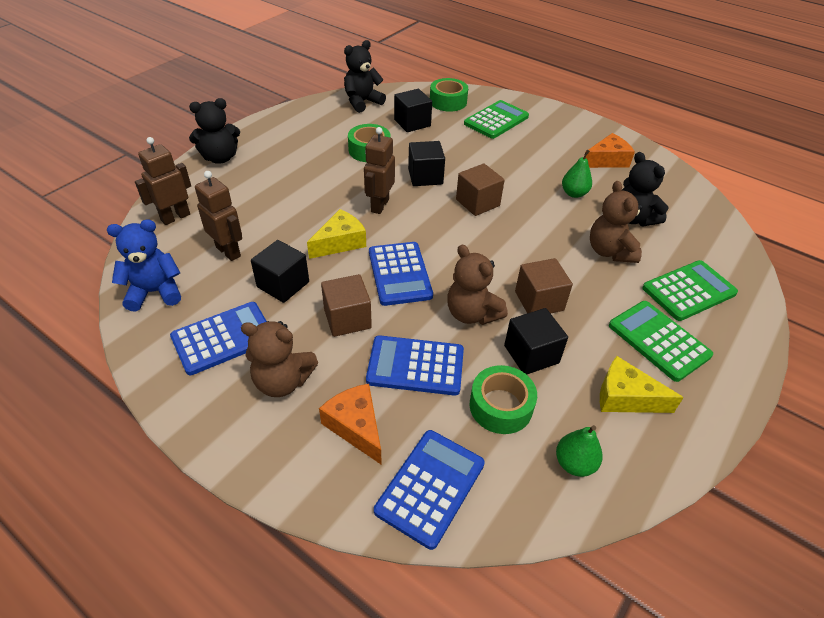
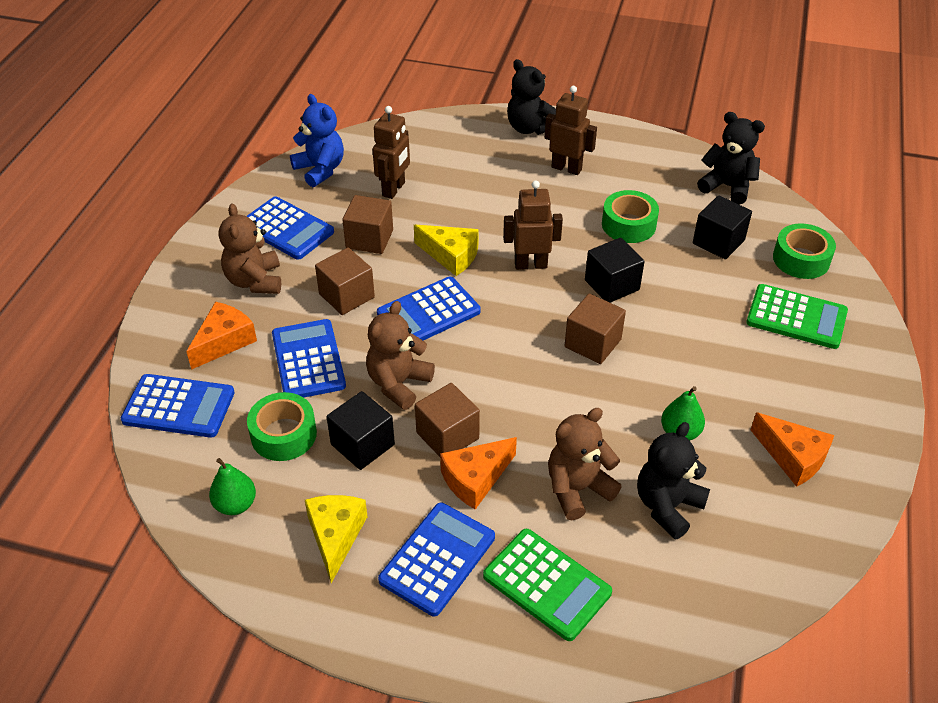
camera: 70 degrees right, 0 degrees up
brown robot [135,137,191,225] -> brown robot moved to [545,86,597,175]
black cube [251,240,309,303] -> brown cube [342,195,393,254]
green calculator [609,301,713,382] -> blue calculator [378,503,495,616]
none -> orange cheese [440,437,517,509]

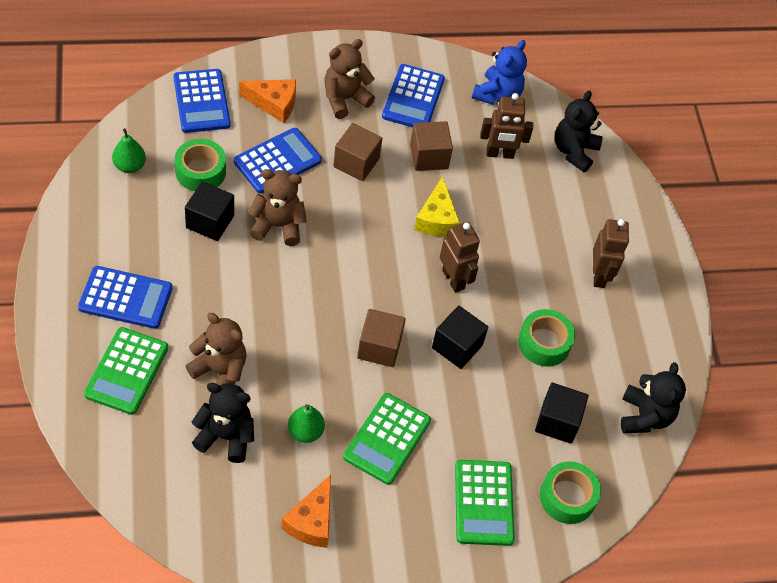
camera: 60 degrees right, 10 degrees up
yellow cheese [305,495,367,583] -> none
blue calculator [377,277,481,341] -> none
brown cube [415,383,480,457] -> none
orange cheese [440,437,517,509] -> none
black teddy bear [507,59,556,135] -> black teddy bear moved to [555,91,603,172]
none -> green calculator [343,393,431,485]

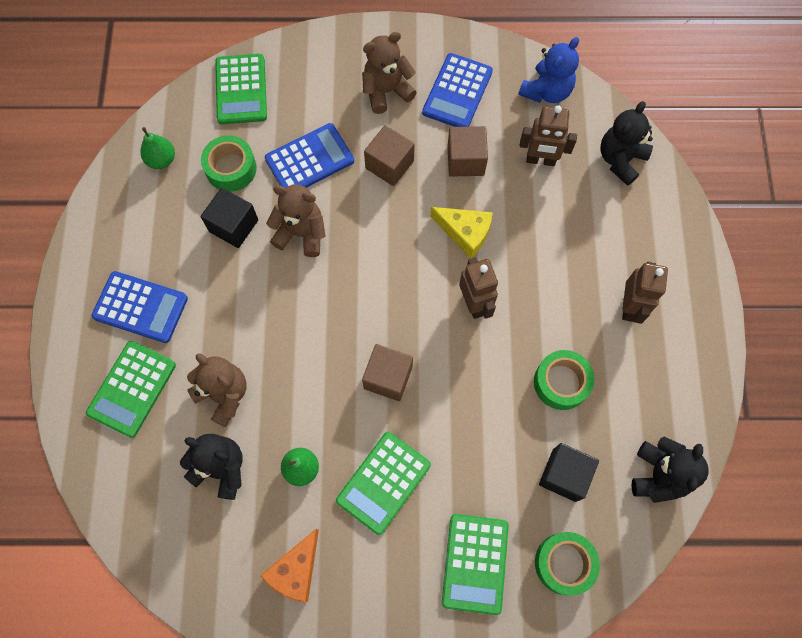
camera: 15 degrees right, 15 degrees up
blue calculator [173,69,231,133] -> green calculator [215,54,267,124]
orange cheese [239,79,296,123] -> none
yellow cheese [414,176,460,237] -> yellow cheese turned 75 degrees counterclockwise [430,207,493,258]
black cube [432,306,488,369] -> none

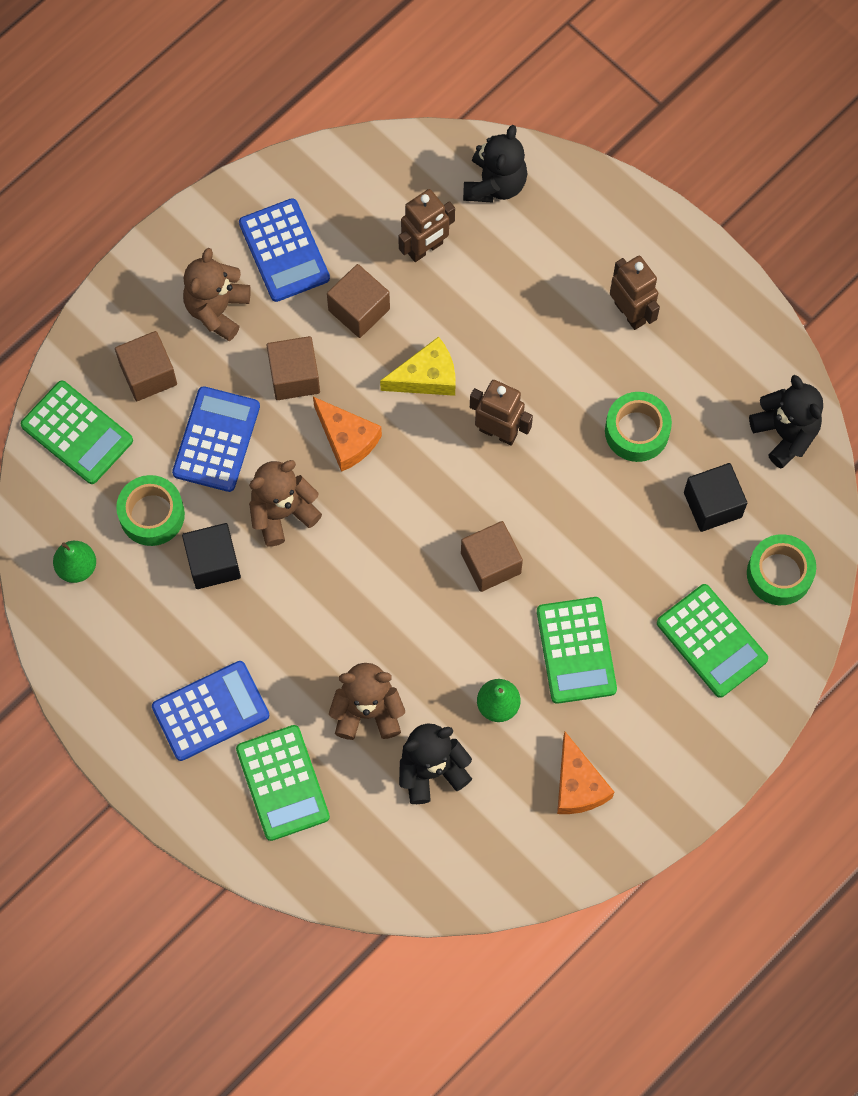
camera: 45 degrees left, 0 degrees up
blue teddy bear [518,37,579,103] -> none
black teddy bear [600,101,653,186] -> black teddy bear turned 150 degrees counterclockwise [463,125,527,202]
none -> brown cube [115,331,177,401]
none -> orange cheese [313,397,382,472]

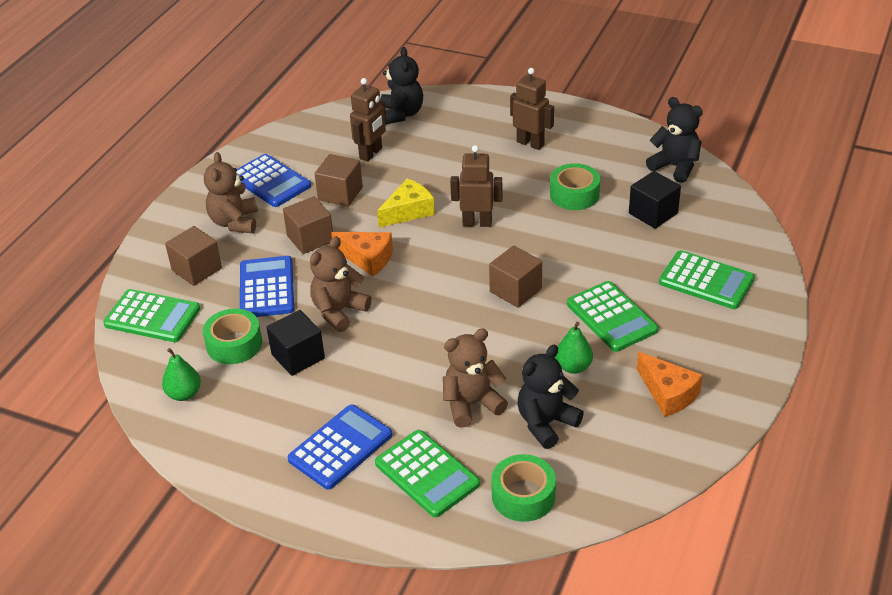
camera: 20 degrees left, 30 degrees down
green tape [747,534,816,605] -> green tape moved to [491,454,556,522]

